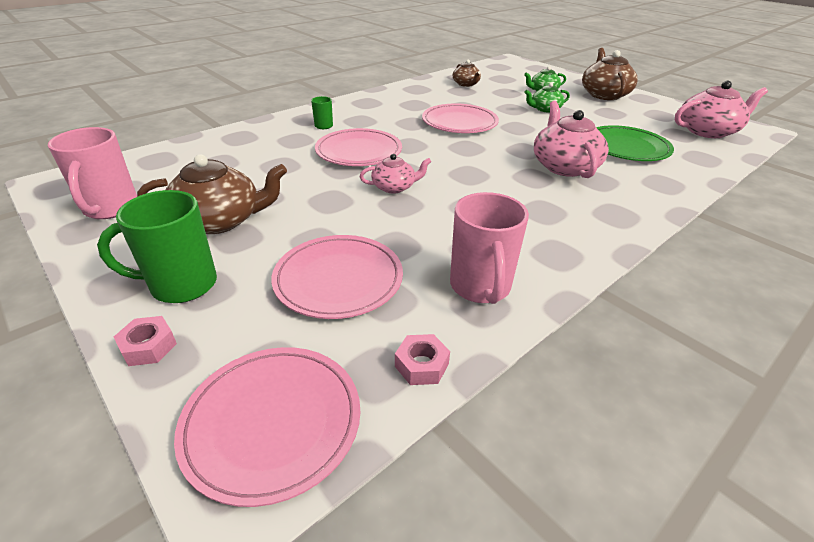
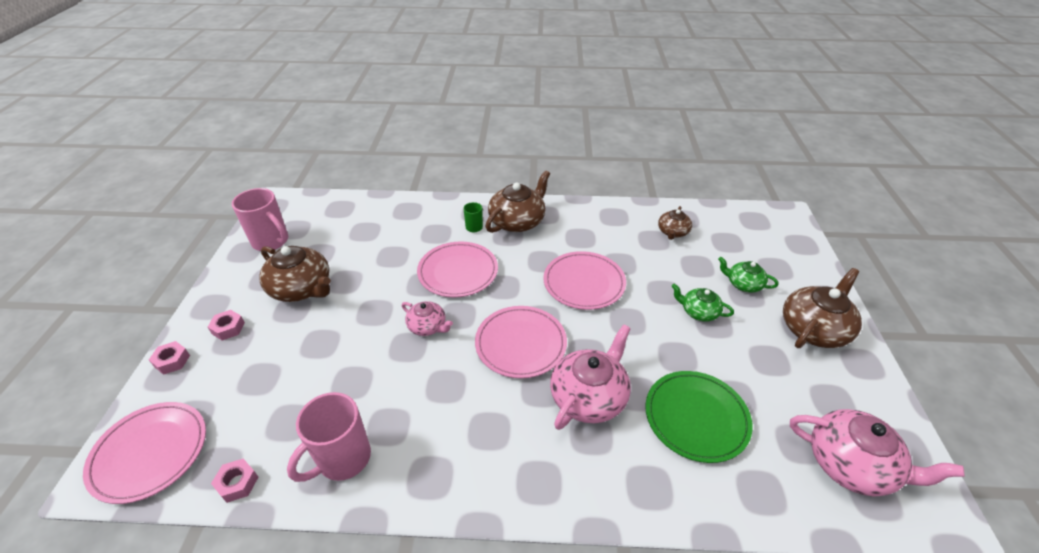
camera: 45 degrees right, 5 degrees up
pink mug [48,127,137,219] -> pink mug turned 90 degrees counterclockwise [232,188,288,251]
green mug [97,190,217,303] -> pink nut [208,310,245,341]
pink plate [271,235,403,319] -> pink plate moved to [475,306,567,378]
none -> brown teapot [485,170,550,233]

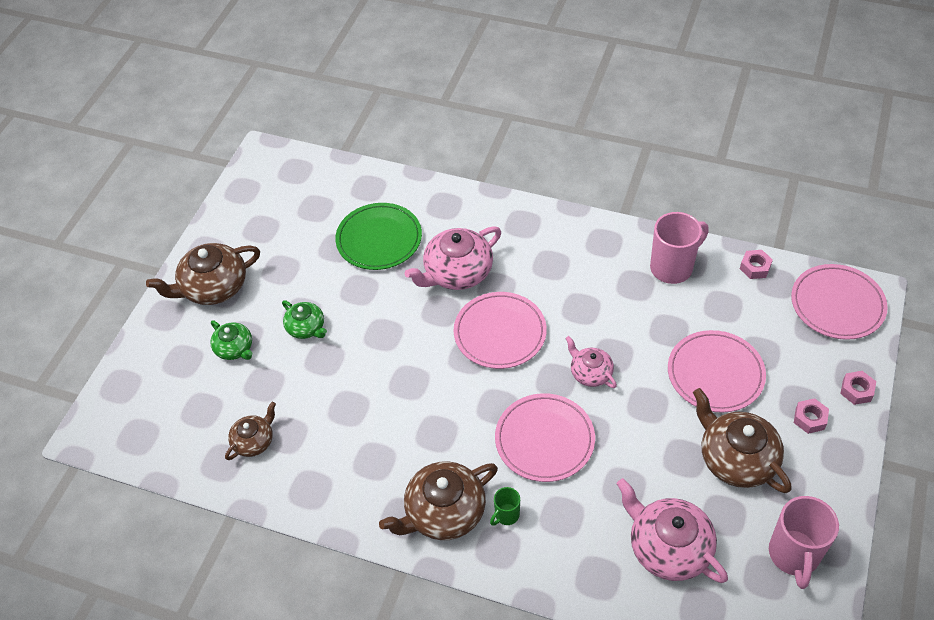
camera: 160 degrees left, 10 degrees up
pink mug [232,188,288,251] -> pink mug turned 135 degrees counterclockwise [769,496,839,589]
pink plate [543,251,626,310] -> pink plate moved to [668,330,766,413]
pink teapot [790,409,965,497] -> pink teapot moved to [617,478,728,583]

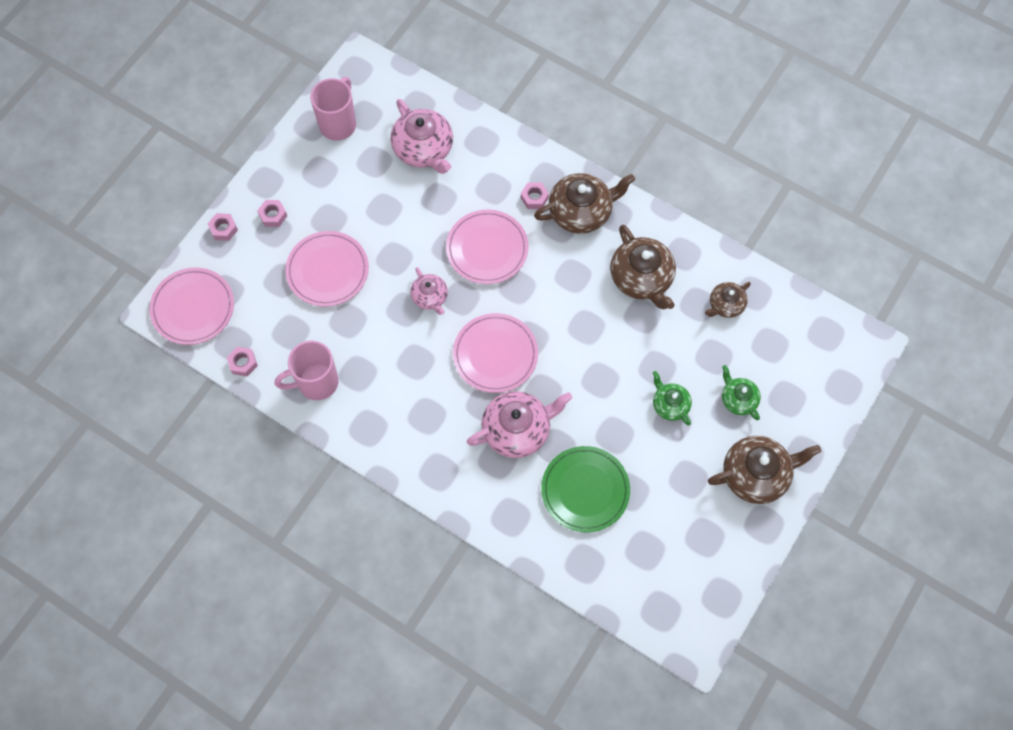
camera: 170 degrees left, 15 degrees up
green mug [490,487,520,526] -> pink nut [521,182,549,209]
brown teapot [693,388,792,493] -> brown teapot moved to [610,225,676,309]

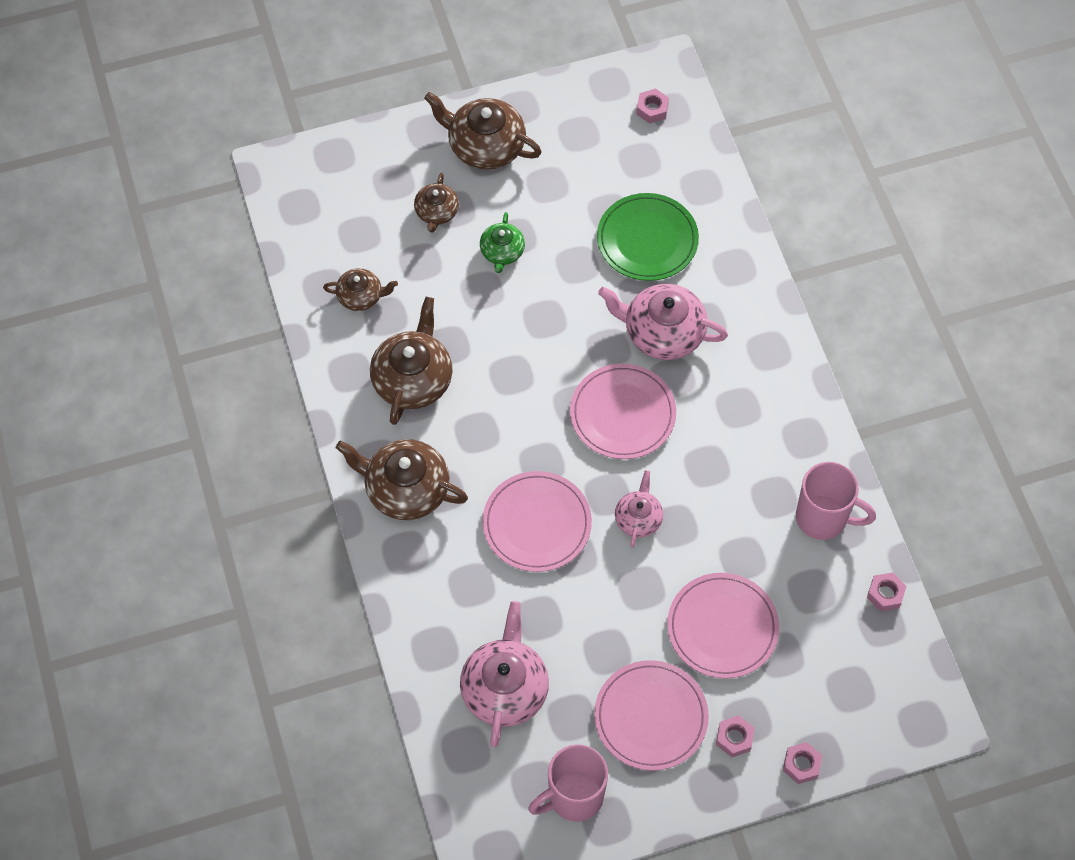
camera: 140 degrees left, 5 degrees down
pink plate [149,267,234,345] -> pink plate moved to [594,660,709,771]
pink nut [521,182,549,209] -> pink nut moved to [636,88,669,123]
green teapot [722,365,761,420] -> brown teapot [414,173,459,232]

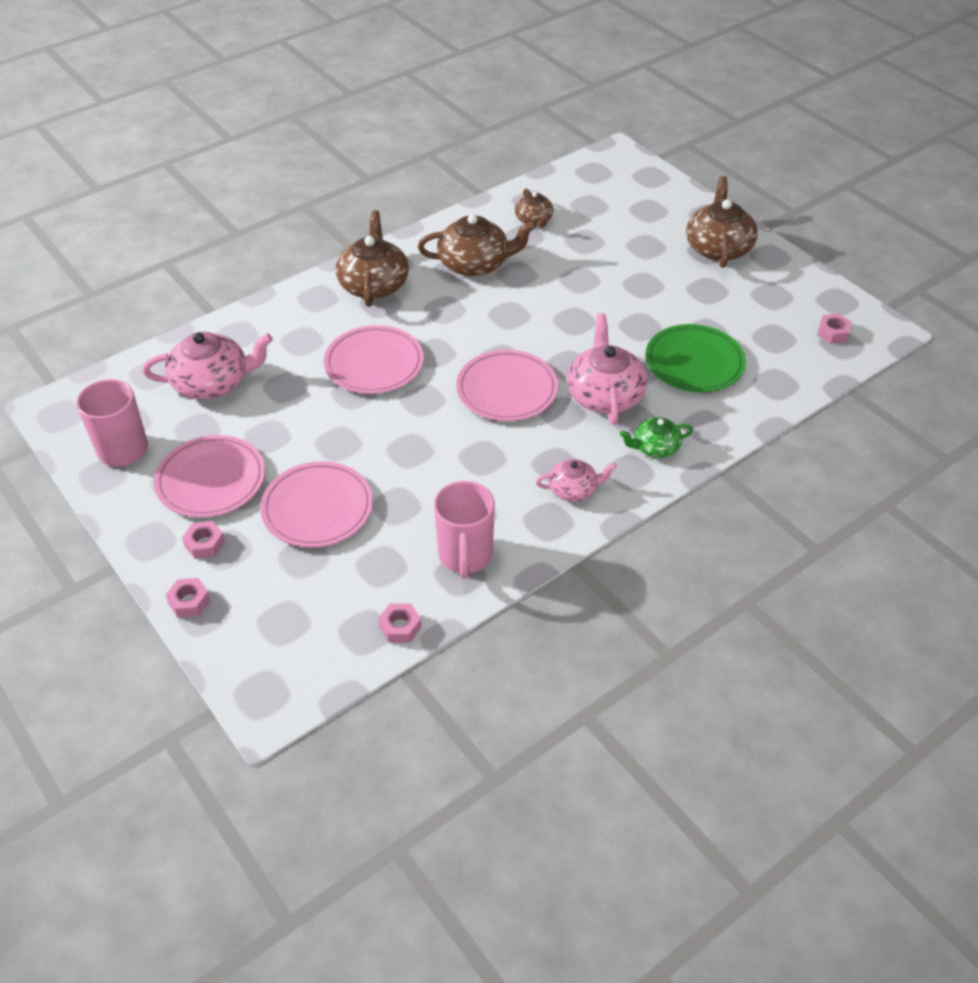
camera: 70 degrees right, 15 degrees down
brown teapot [414,173,459,232] -> none
green teapot [480,212,525,273] -> green teapot moved to [619,417,693,458]
pink teapot [615,470,663,548] -> pink teapot moved to [536,459,616,502]

